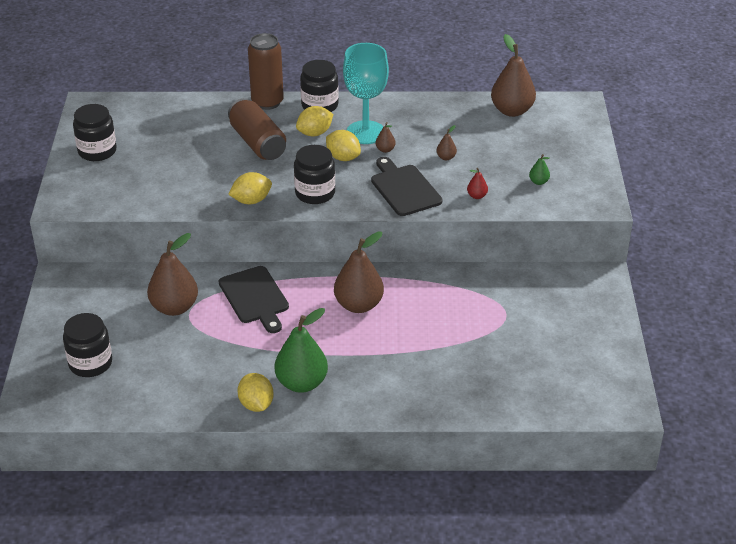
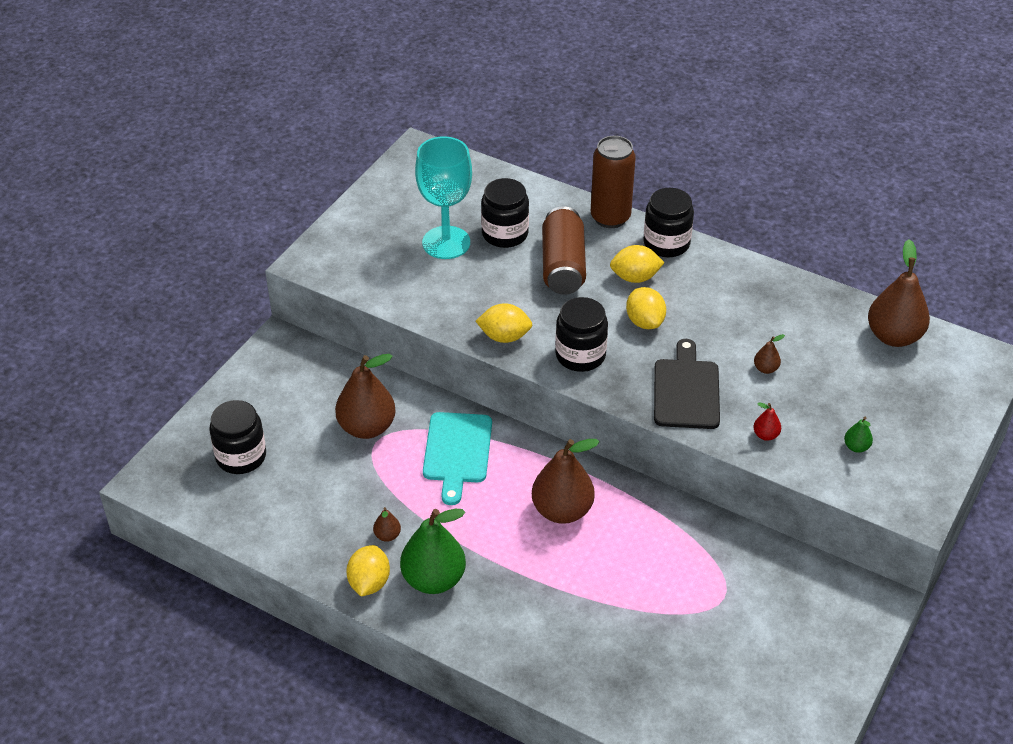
camera: 30 degrees right, 5 degrees up
black jar [73,104,117,161] -> black jar moved to [481,178,529,248]
black cutting board [219,266,289,333] -> turquoise cutting board [423,412,492,505]
turquoise goblet [343,43,389,144] -> turquoise goblet moved to [415,137,472,259]
brown pear [376,122,396,153] -> brown pear moved to [373,507,401,542]

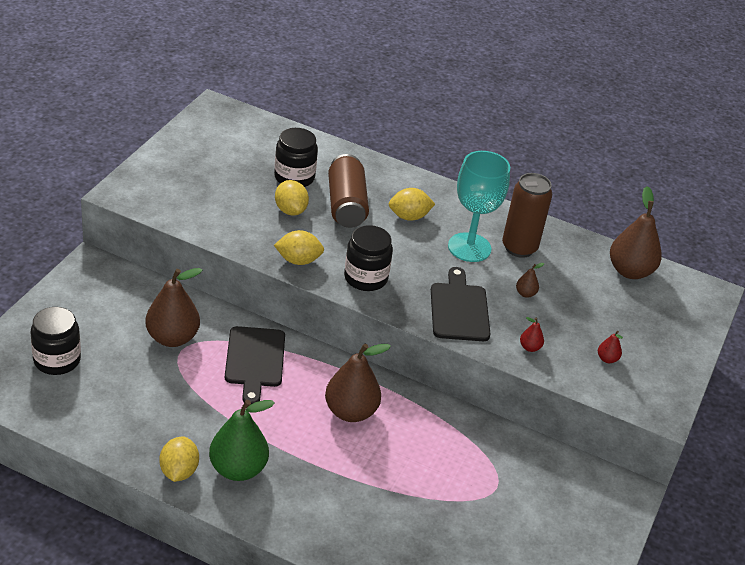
camera: 10 degrees left, 5 degrees down
brown pear [373,507,401,542] -> none
turquoise goblet [415,137,472,259] -> turquoise goblet moved to [448,151,510,262]
turquoise cutting board [423,412,492,505] -> black cutting board [225,326,285,405]
brown can [591,136,636,228] -> brown can moved to [502,173,552,258]
yellow lemon [626,287,666,329] -> yellow lemon moved to [275,180,309,216]
black jar [643,188,694,257] -> none
green pear [844,417,873,453] -> red pear [598,331,623,363]

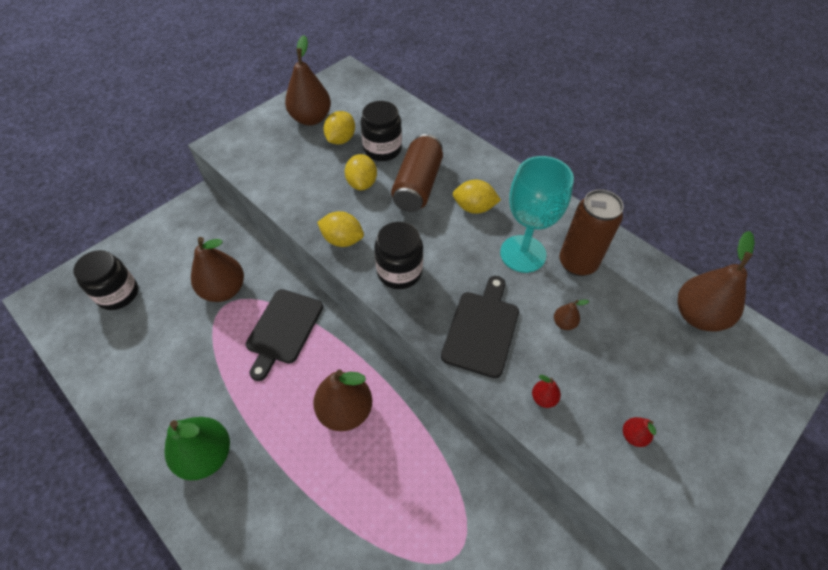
camera: 25 degrees right, 15 degrees up
yellow lemon [160,437,199,482] -> yellow lemon moved to [323,111,355,145]
none -> brown pear [285,35,331,126]

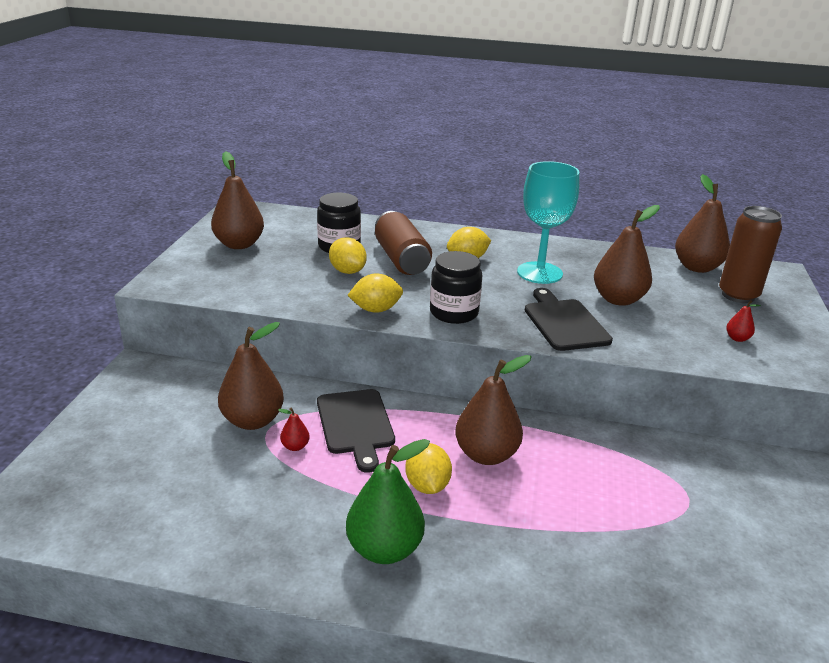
camera: 35 degrees left, 25 degrees down
black jar [73,250,138,310] -> none
yellow lemon [323,111,355,145] -> yellow lemon moved to [405,443,452,494]
red pear [532,375,561,408] -> red pear moved to [278,407,310,451]
brown pear [554,300,589,330] -> brown pear [594,205,660,306], size x2.30
brown can [559,190,624,276] -> brown can moved to [719,206,782,303]

